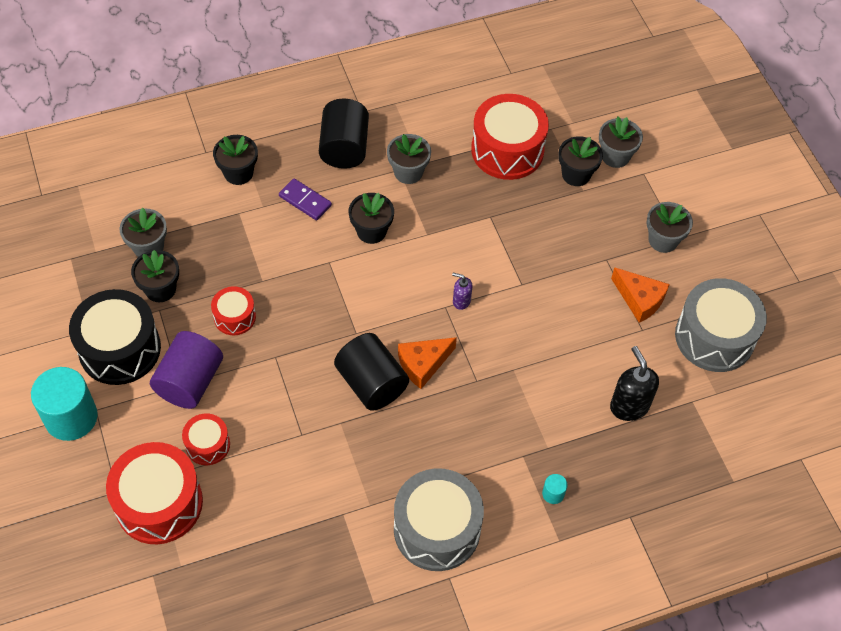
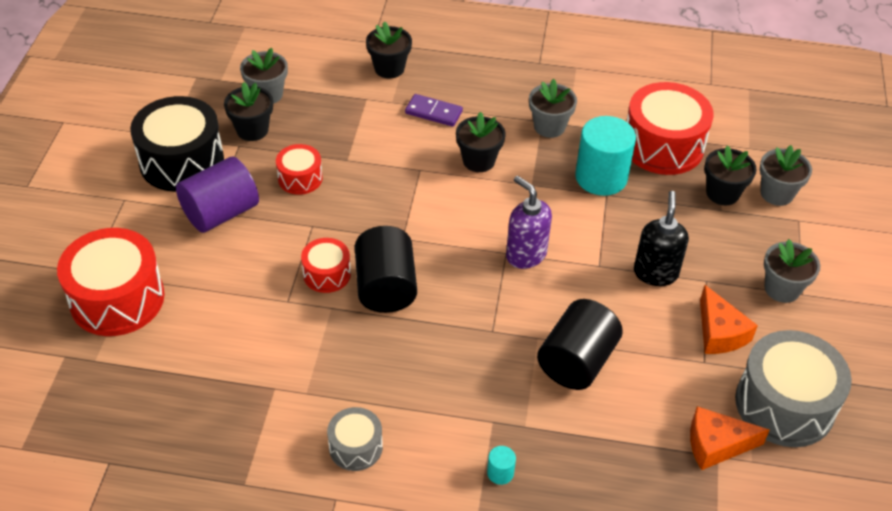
camera: 30 degrees right, 10 degrees down
turquoise cylinder [31,367,98,441] -> turquoise cylinder moved to [575,116,636,196]
red drum [182,414,230,465] -> red drum moved to [301,238,351,293]
purple domino [279,178,332,220] -> purple domino turned 45 degrees counterclockwise [405,94,463,127]
black cylinder [319,98,369,169] -> black cylinder moved to [537,299,623,390]
grey drum [394,468,484,571] -> grey drum [327,407,383,471], size x0.53
orange cheese [398,337,457,389] -> orange cheese moved to [690,406,770,470]
purple soap dispenser [452,273,472,310] -> purple soap dispenser [506,176,552,269], size x1.80
black soap dispenser [610,346,659,421] -> black soap dispenser moved to [634,191,689,286]

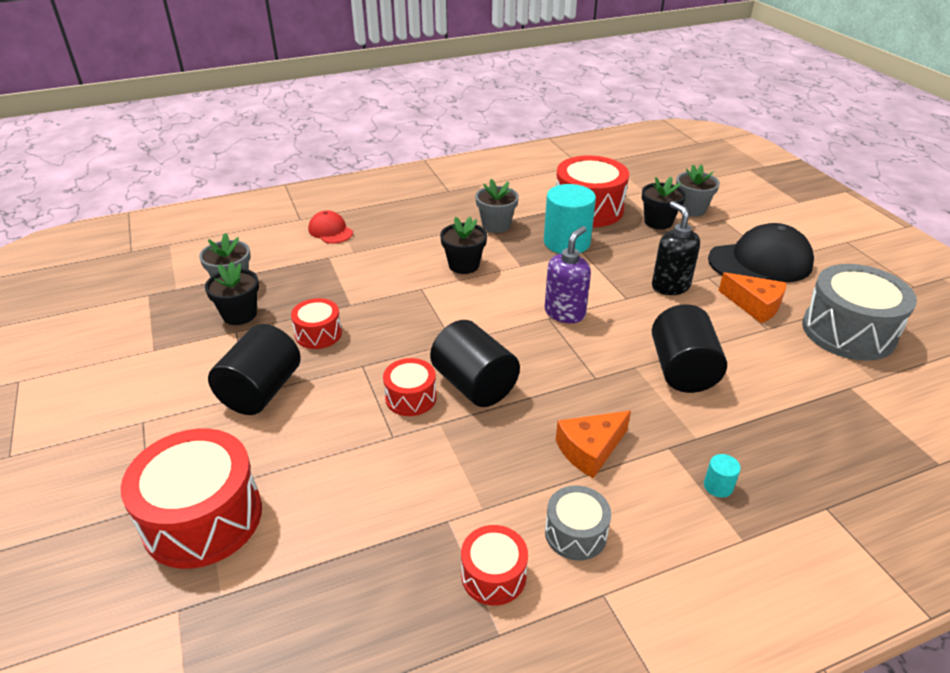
camera: 30 degrees left, 10 degrees down
black drum [130,96,224,192] -> none
purple cylinder [176,157,259,233] -> black cylinder [208,324,301,415]
black flower pot [366,21,412,78] -> red cap [308,210,353,244]
purple domino [405,94,463,127] -> none
purple soap dispenser [506,176,552,269] -> purple soap dispenser turned 105 degrees clockwise [545,226,591,323]
orange cheese [690,406,770,470] -> orange cheese moved to [556,411,631,478]
grey flower pot [764,239,820,303] -> black cap [708,223,814,282]
none -> red drum [461,525,528,605]

